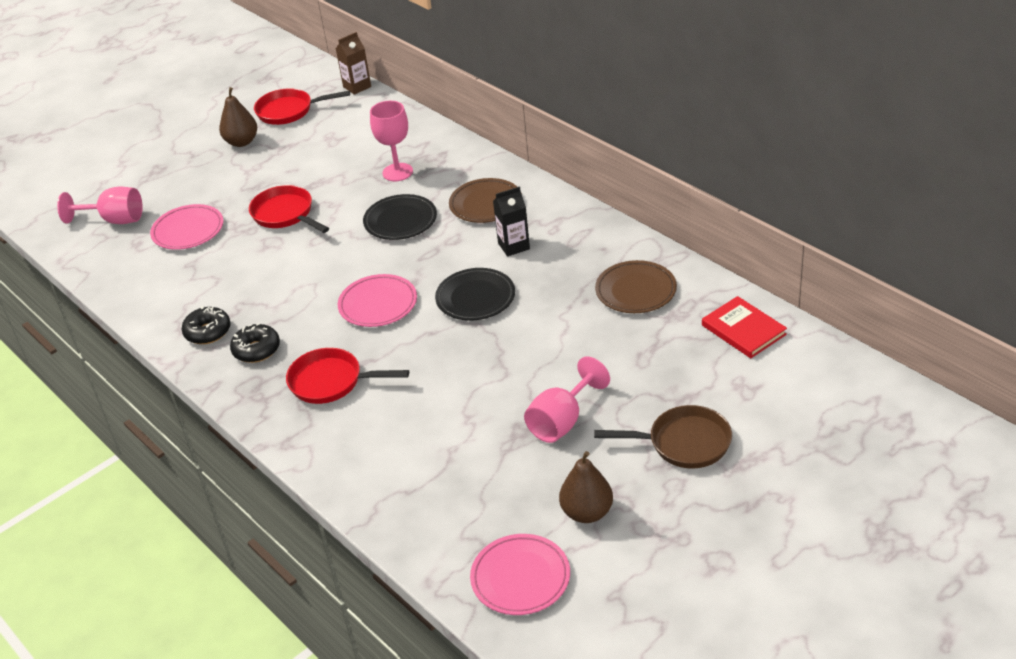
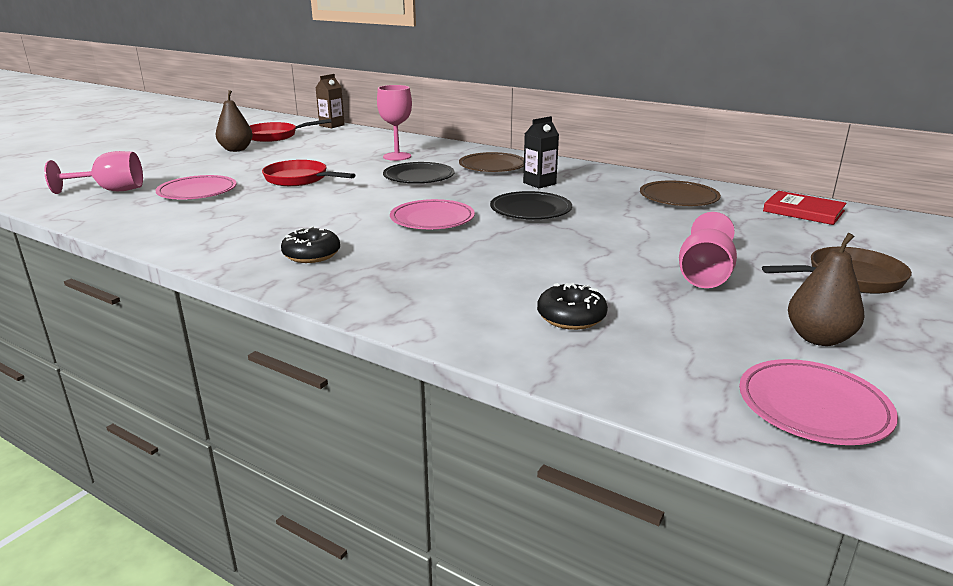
camera: 20 degrees left, 15 degrees down
black donut [182,306,231,344] -> black donut moved to [537,283,608,330]
red pan [286,348,409,404] -> none

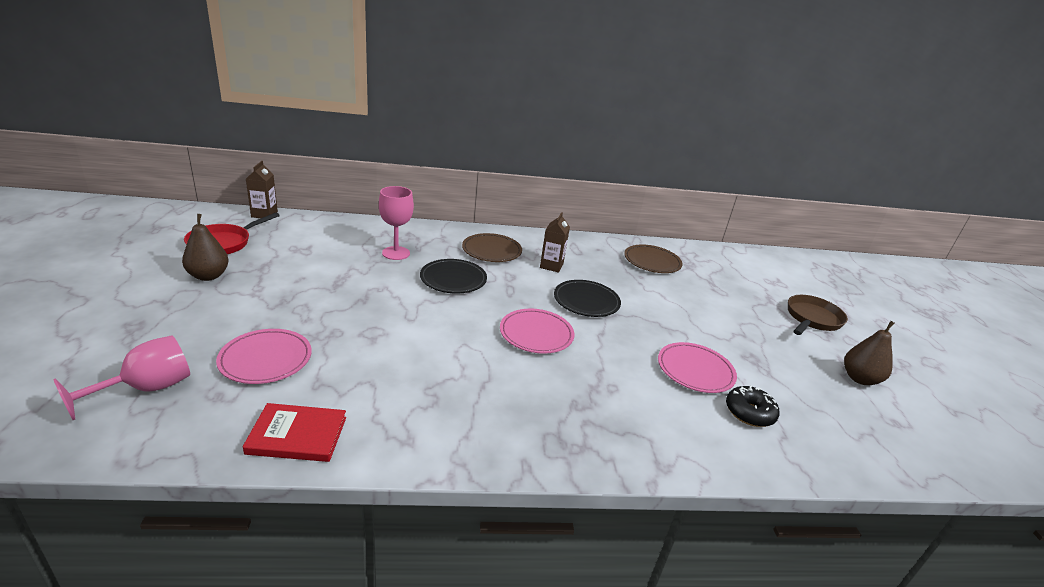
camera: 40 degrees left, 5 degrees up
red pan [262,160,355,186] -> none
black donut [281,226,340,263] -> none
black carton [523,116,559,188] -> brown carton [540,212,570,273]
pink goblet [679,212,737,288] -> none
pink plate [739,359,898,445] -> pink plate moved to [658,342,737,393]
red book [763,191,847,225] -> red book moved to [243,403,346,462]

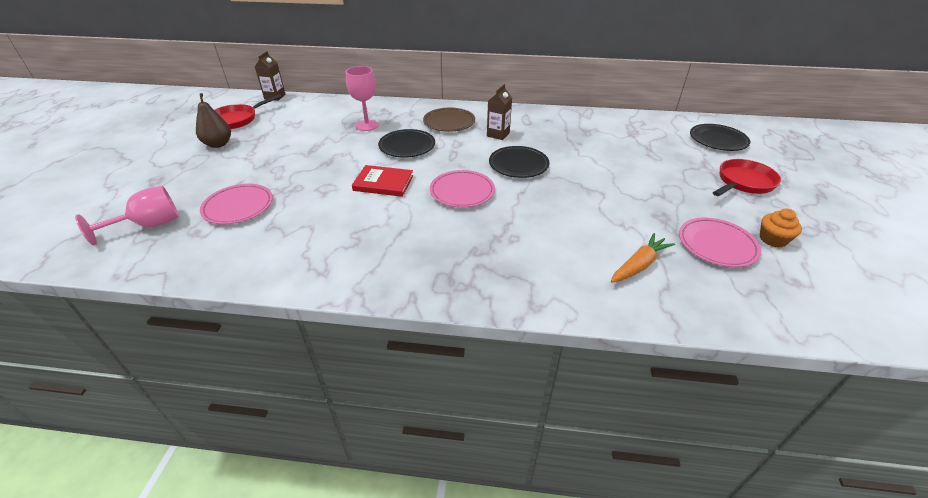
camera: 15 degrees right, 10 degrees up
red book [243,403,346,462] -> red book moved to [352,165,413,197]
brown plate [624,244,683,273] -> none
pink plate [658,342,737,393] -> pink plate moved to [679,218,761,267]
black donut [726,385,780,427] -> orange carrot [611,233,675,283]
brown pan [788,295,848,335] -> red pan [713,159,781,196]
brown pear [844,321,894,385] -> orange cupcake [760,209,802,248]
none -> black plate [690,124,750,151]

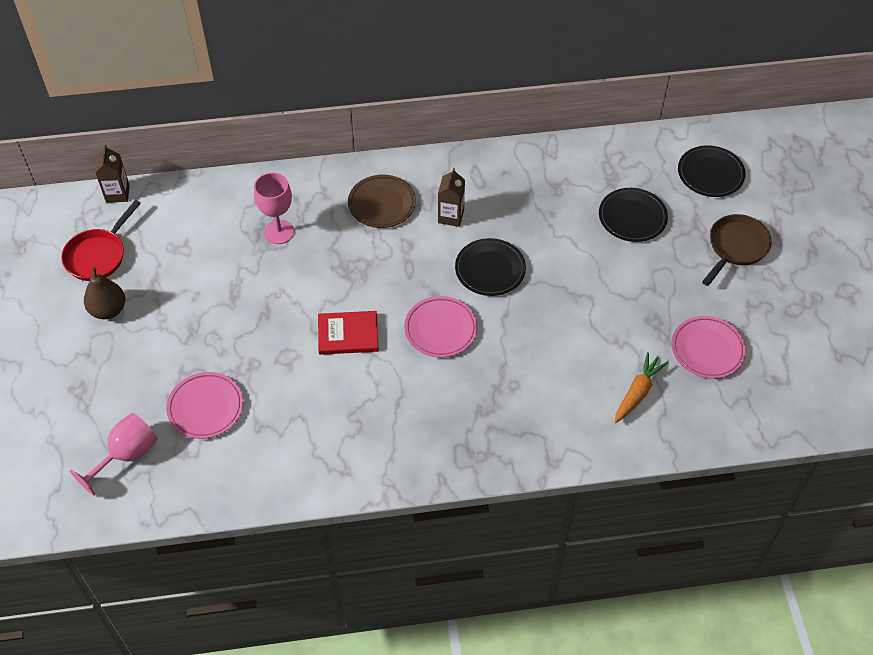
camera: 15 degrees left, 15 degrees up
black plate [378,129,435,158] -> black plate moved to [599,188,668,242]
red pan [713,159,781,196] -> brown pan [702,214,772,286]
orange cupcake [760,209,802,248] -> none

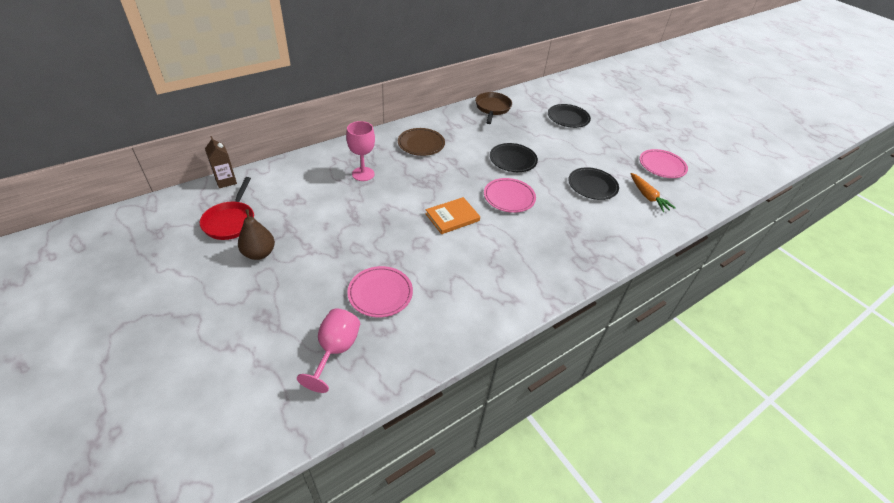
camera: 30 degrees left, 10 degrees down
red book [318,311,379,355] -> orange book [425,197,480,234]
brown carton [438,168,465,227] -> none
orange carrot [614,352,668,423] -> orange carrot turned 150 degrees clockwise [630,173,676,212]
black plate [678,145,746,197] -> black plate moved to [568,167,619,200]
brown pan [702,214,772,286] -> brown pan moved to [475,92,512,124]

